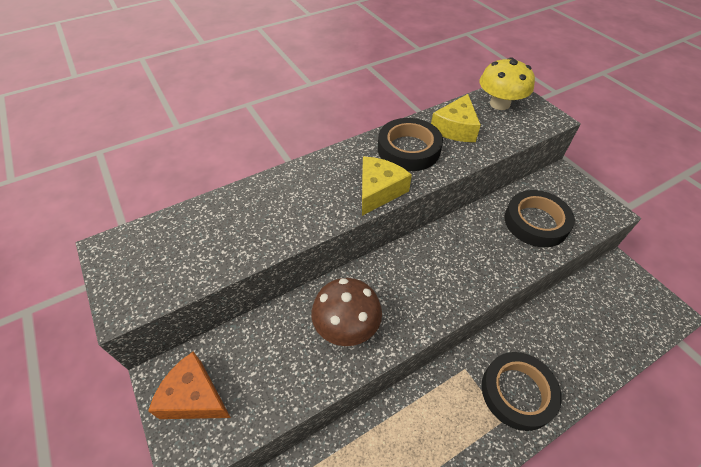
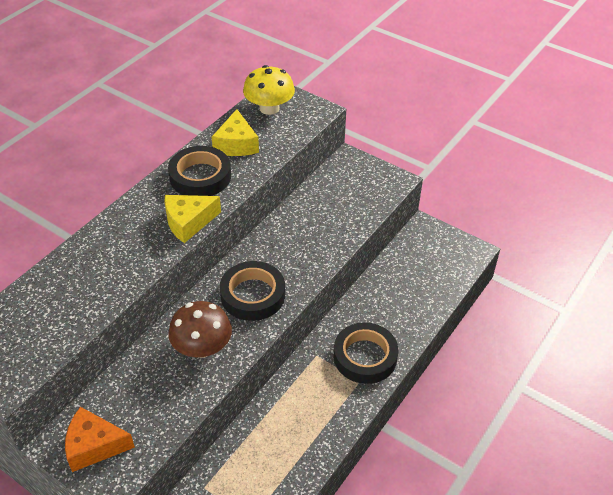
camera: 25 degrees left, 5 degrees down
yellow cheese [362,157,412,216] -> yellow cheese turned 120 degrees counterclockwise [164,195,221,243]
black tape [505,190,575,247] -> black tape moved to [220,261,285,321]

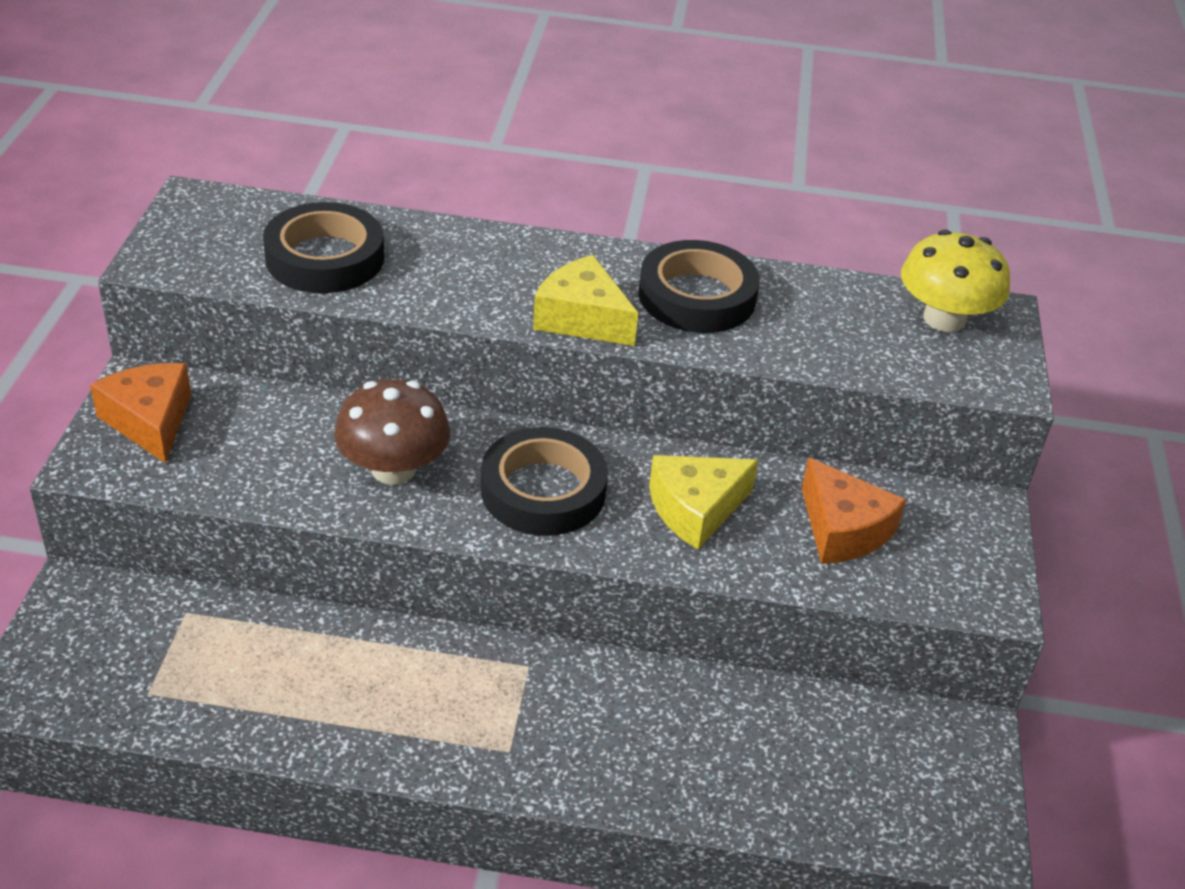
camera: 60 degrees right, 5 degrees down
yellow cheese [212,109,259,156] -> yellow cheese moved to [649,455,759,549]
black tape [334,322,398,384] -> black tape moved to [263,202,384,293]
none -> orange cheese [802,457,906,564]

